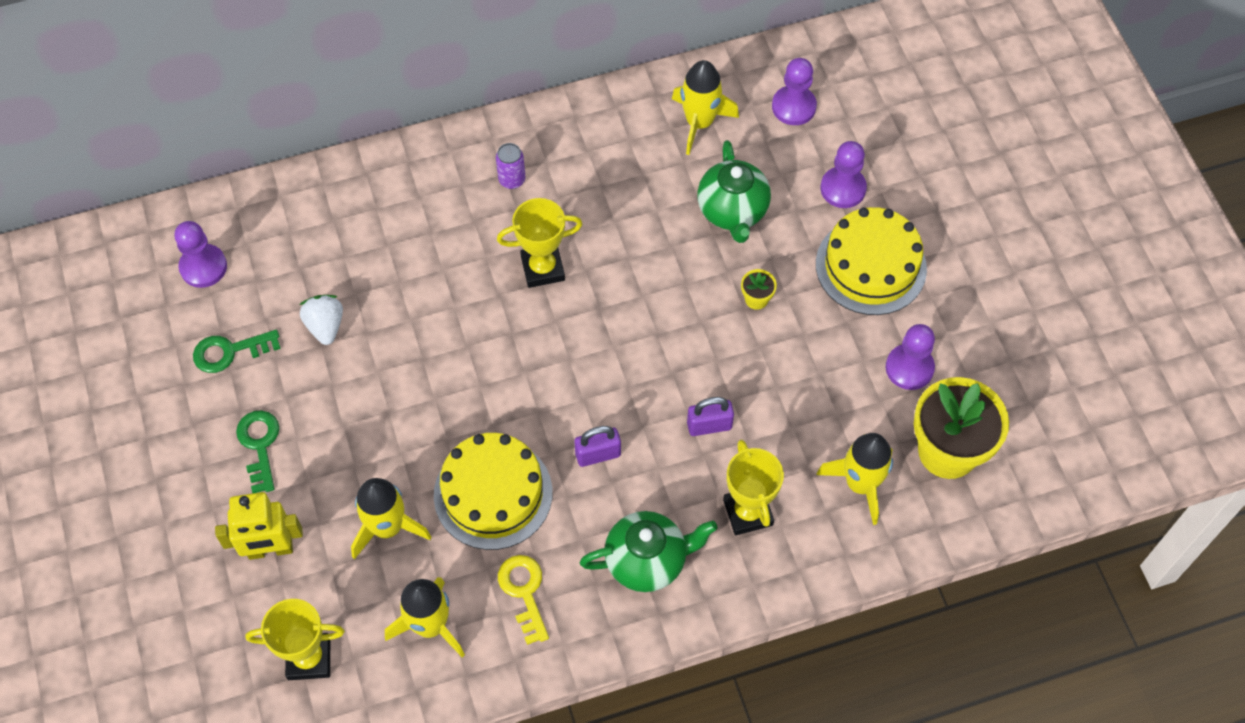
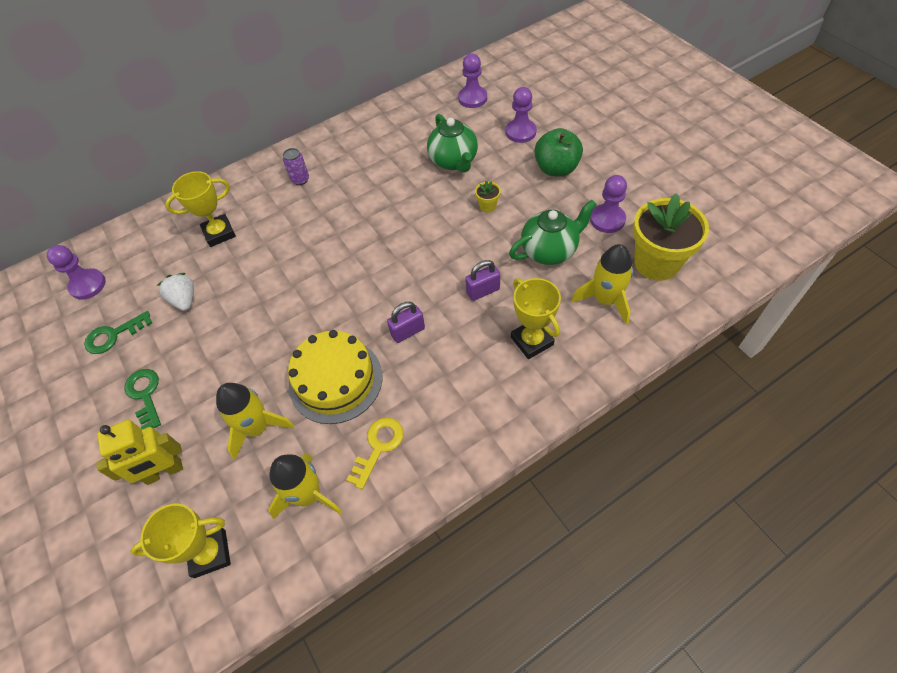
camera: 10 degrees left, 5 degrees down
yellow trophy [497,198,583,288] -> yellow trophy moved to [165,171,236,247]
yellow key [498,555,549,645] -> yellow key turned 60 degrees clockwise [346,418,404,489]
green teapot [580,511,718,592] -> green teapot moved to [509,200,597,265]
yellow rocket [672,60,739,155] -> none
yellow cake [816,207,927,315] -> green apple [534,128,583,176]

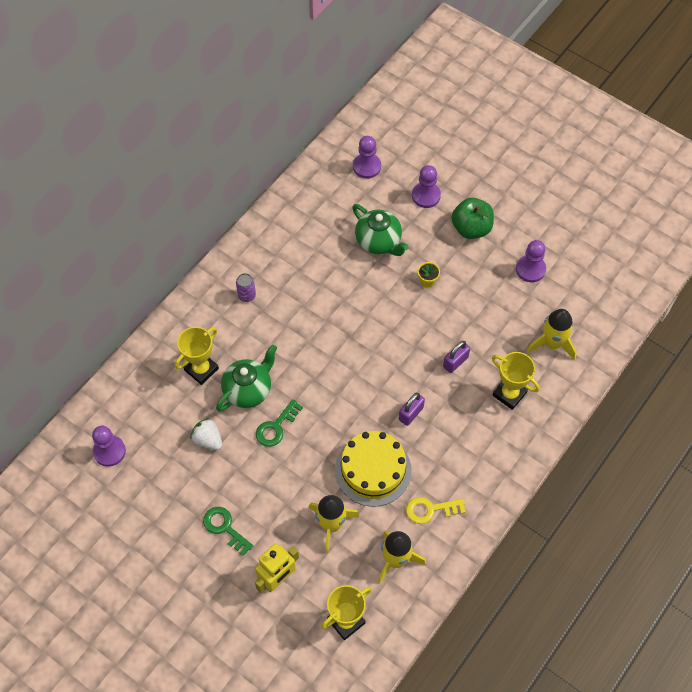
camera: 25 degrees left, 5 degrees up
green key [84,311,152,354] -> green key moved to [256,399,303,447]
yellow key [346,418,404,489] -> yellow key turned 105 degrees counterclockwise [406,497,465,524]
green teapot [509,200,597,265] -> green teapot moved to [216,345,277,412]
yellow flower pot [633,193,709,281] -> none

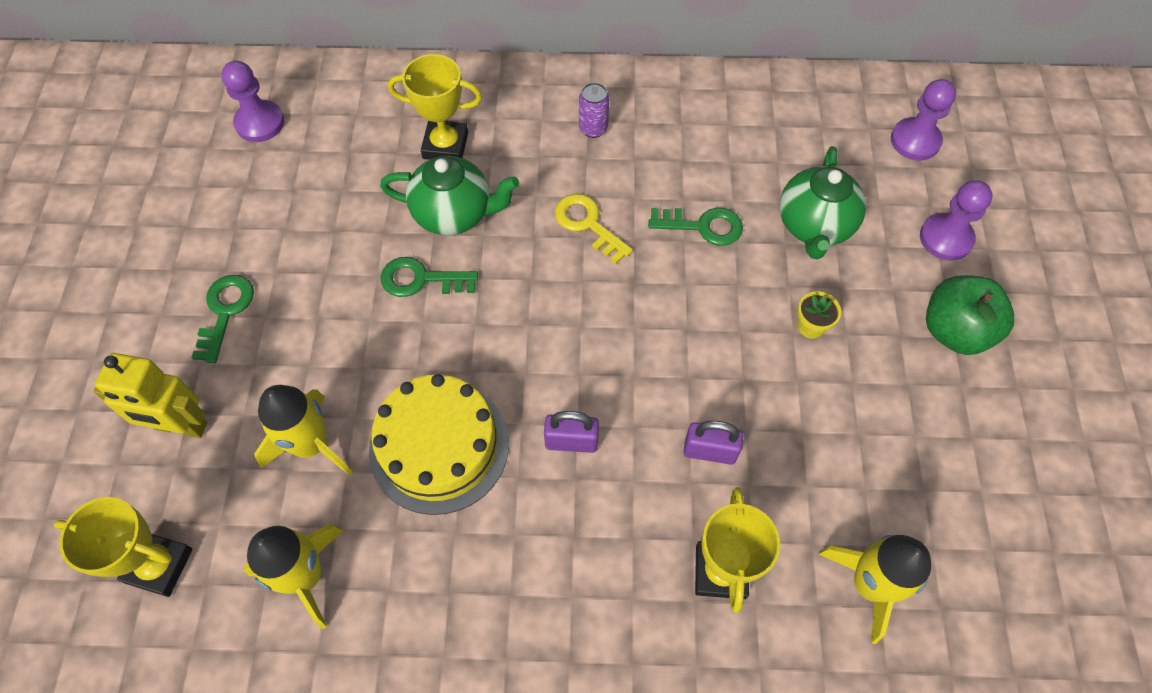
camera: 55 degrees right, 0 degrees up
white strawberry [190,418,222,450] -> none
yellow key [406,497,465,524] -> yellow key moved to [555,194,633,264]
purple pawn [516,240,546,282] -> none
none -> green key [648,208,743,246]

